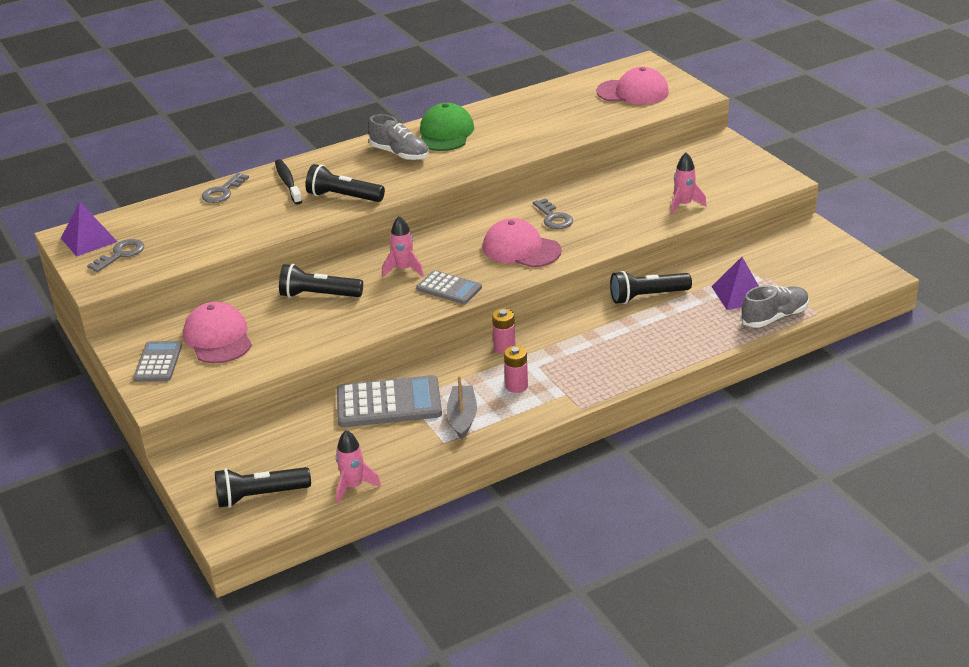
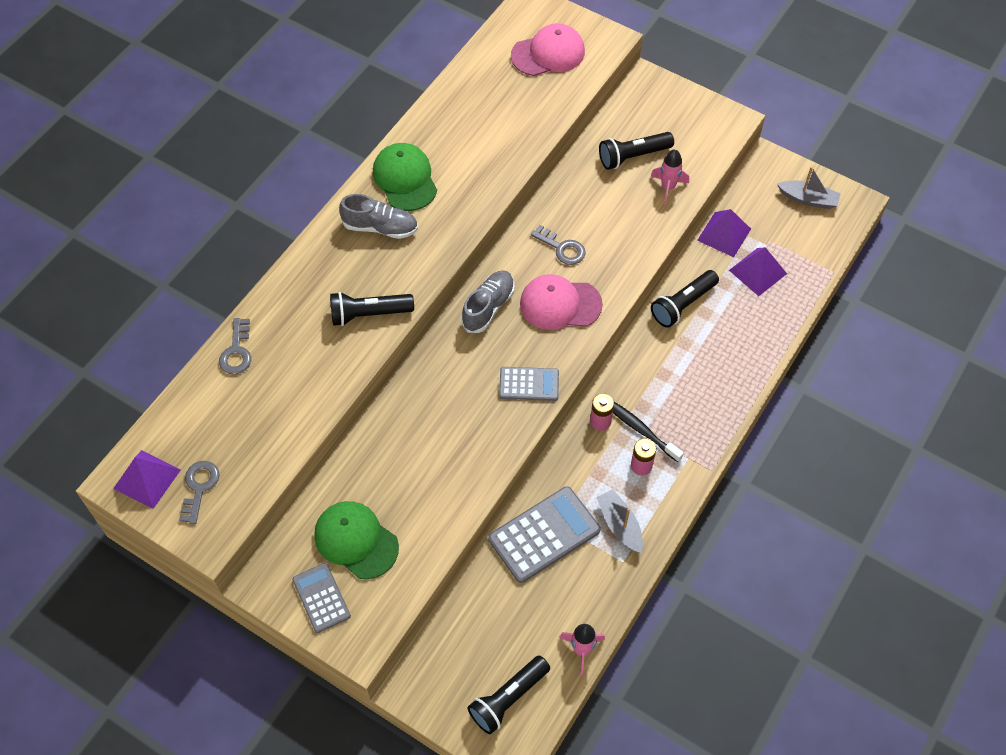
camera: 30 degrees left, 25 degrees up
pink cap [183,302,252,363] -> green cap [314,501,399,579]
black toothbrush [275,159,302,205] -> black toothbrush moved to [613,402,684,462]
black flashlight [279,264,363,298] -> black flashlight moved to [599,132,674,170]
pink rocket [382,216,424,277] -> none
grey shoe [740,285,809,328] -> grey shoe moved to [461,270,515,333]
none -> purple pyramid [697,209,751,257]
none -> grey boat [777,166,841,209]

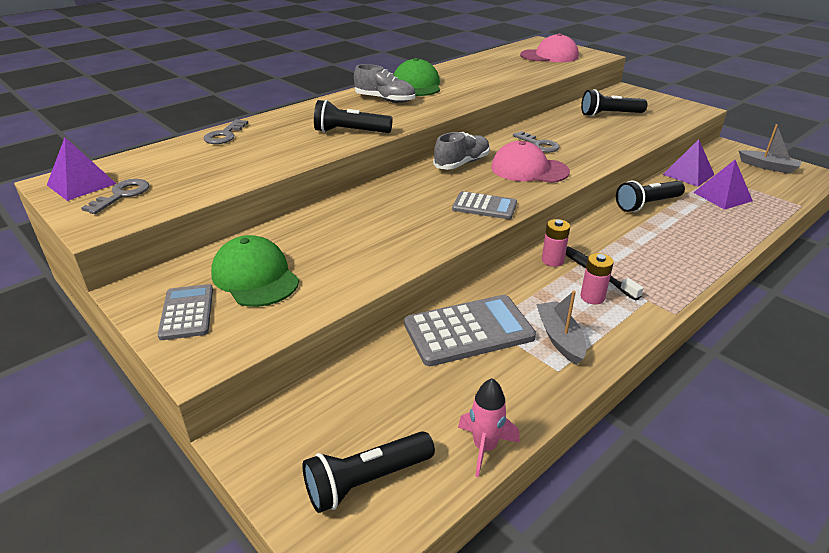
camera: 15 degrees right, 25 degrees down
pink rocket [651,149,689,205] -> none

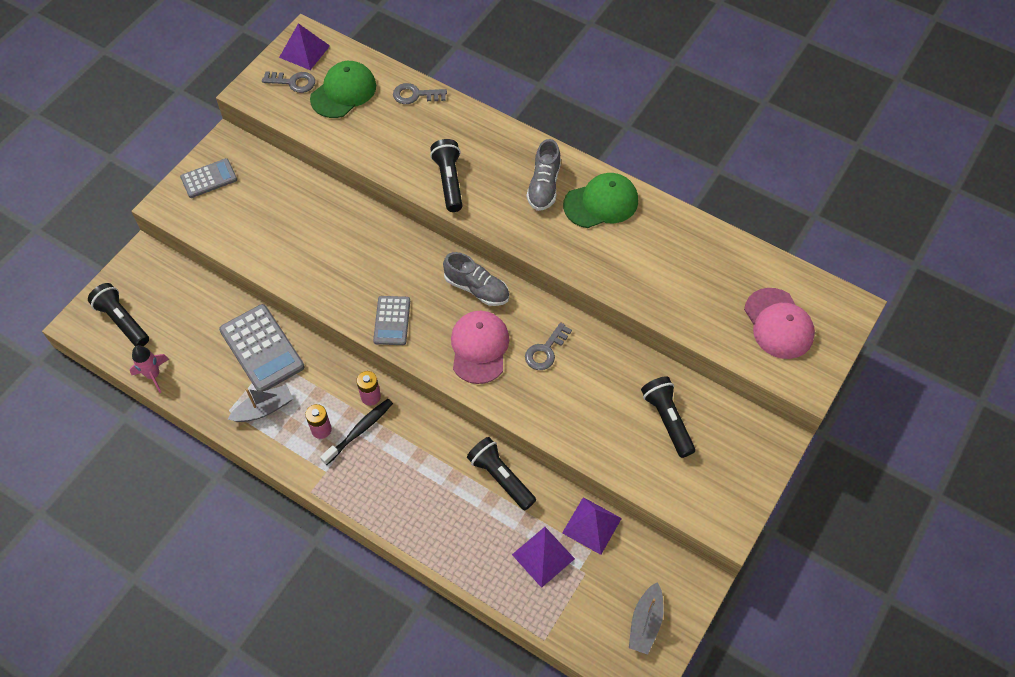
camera: 75 degrees right, 25 degrees up
green cap [211,235,299,307] -> green cap moved to [310,61,376,118]

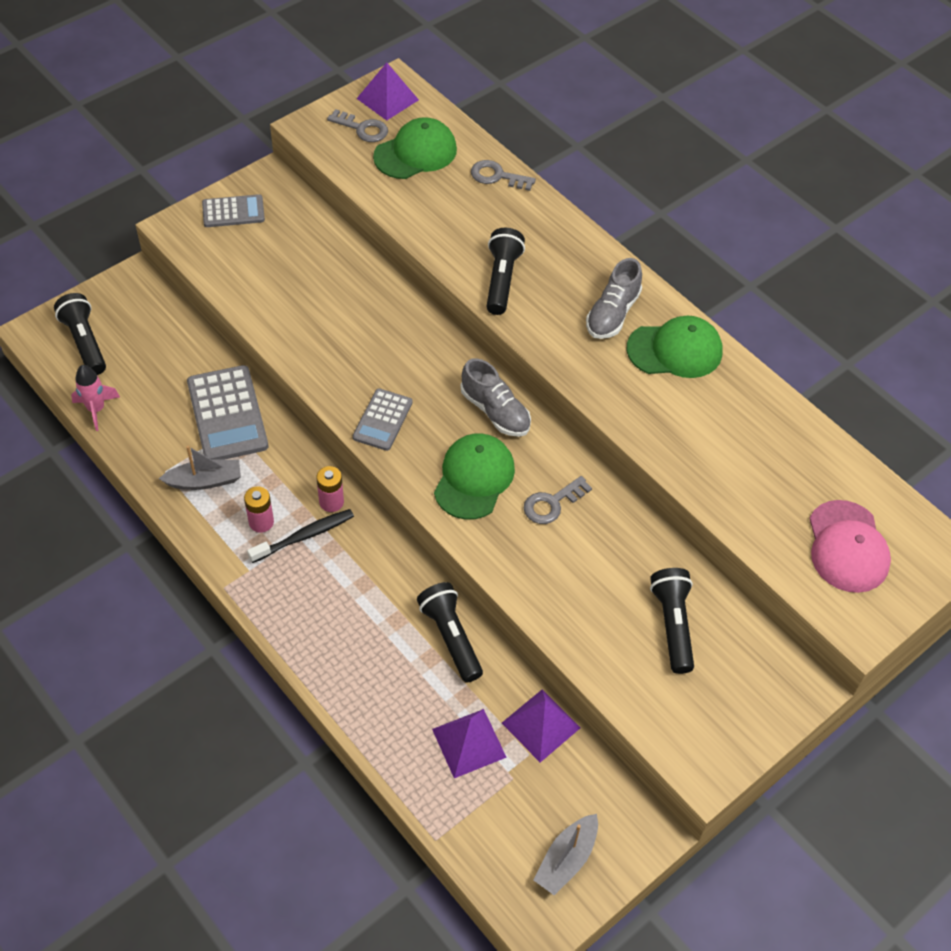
camera: 15 degrees right, 5 degrees down
pink cap [451,311,509,384] -> green cap [434,433,515,520]

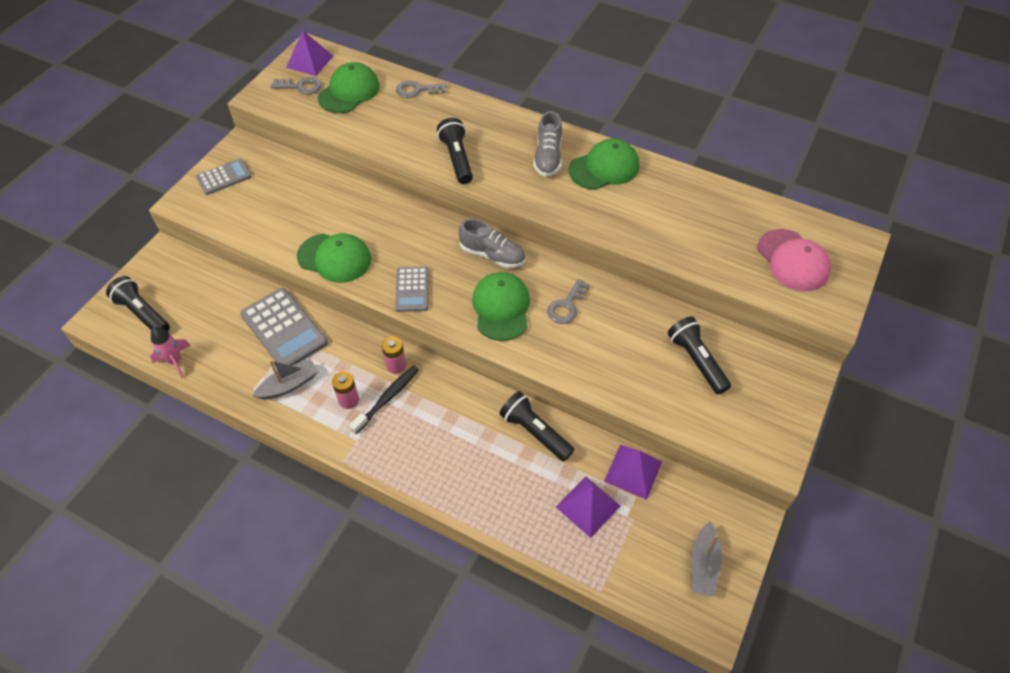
camera: 20 degrees left, 0 degrees up
none -> green cap [297,233,371,283]

